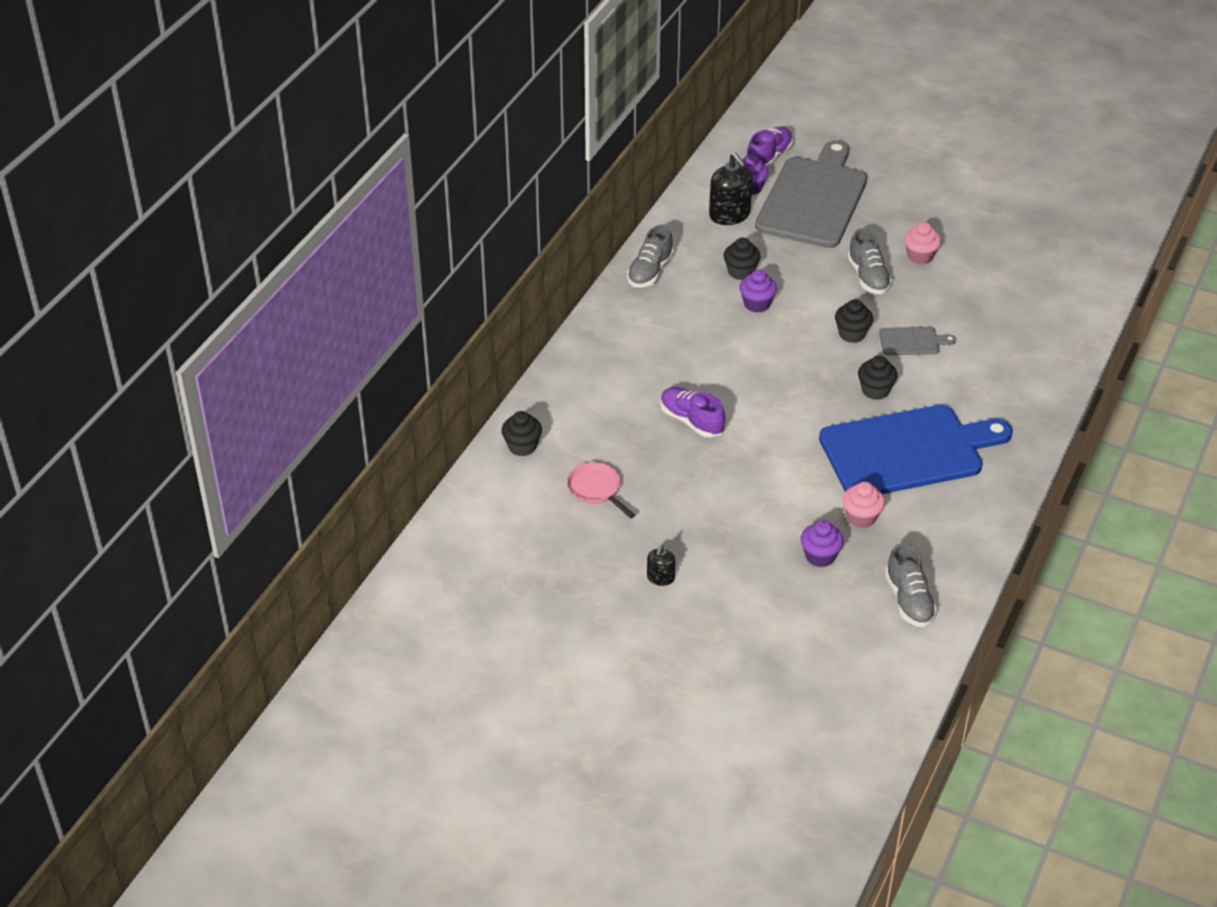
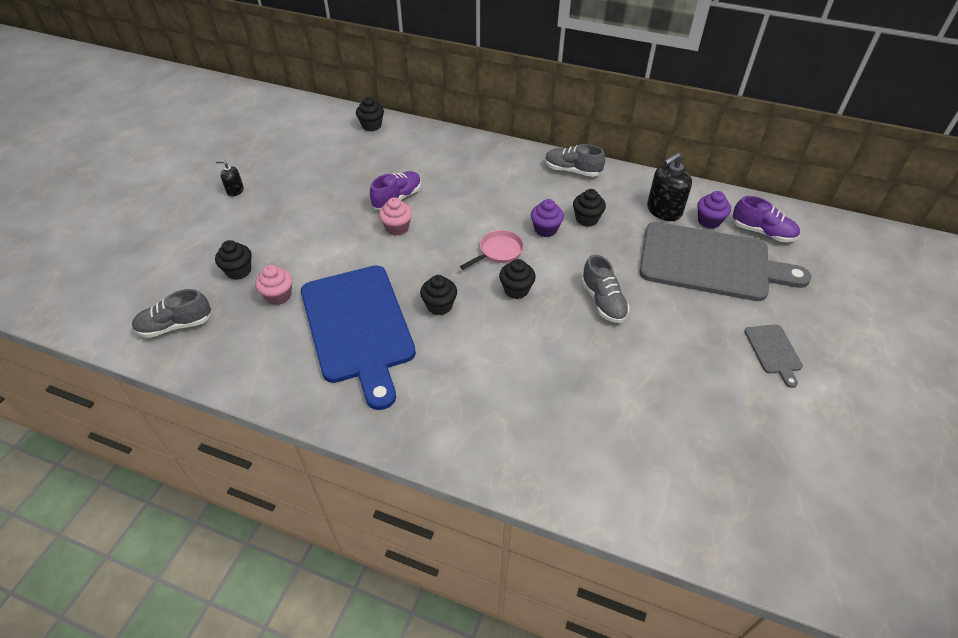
camera: 85 degrees right, 5 degrees up
pink pan [567,462,635,519] -> pink pan moved to [460,230,524,270]
purple cupcake [801,520,844,567] -> black cupcake [215,240,252,280]
grey shoe [848,229,892,294] -> grey shoe turned 90 degrees counterclockwise [581,254,630,323]
grey cutting board [879,327,956,355] -> grey cutting board moved to [744,324,803,388]
pink cupcake [904,222,941,264] -> pink cupcake moved to [379,197,412,235]

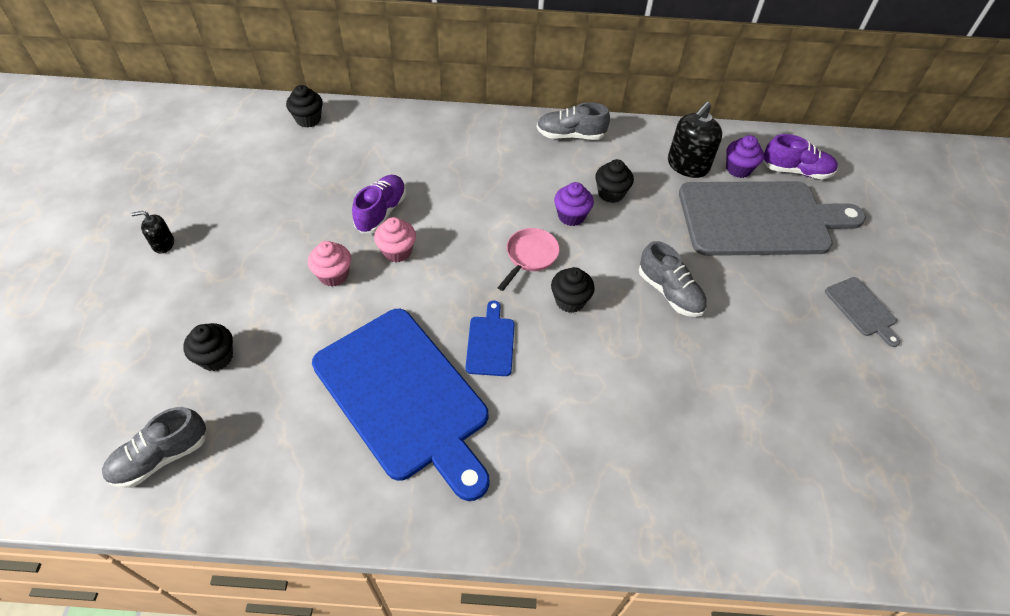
camera: 20 degrees left, 5 degrees up
pink cupcake [255,265,293,305] -> pink cupcake moved to [308,241,351,287]
black cupcake [420,275,457,315] -> blue cutting board [465,301,515,376]

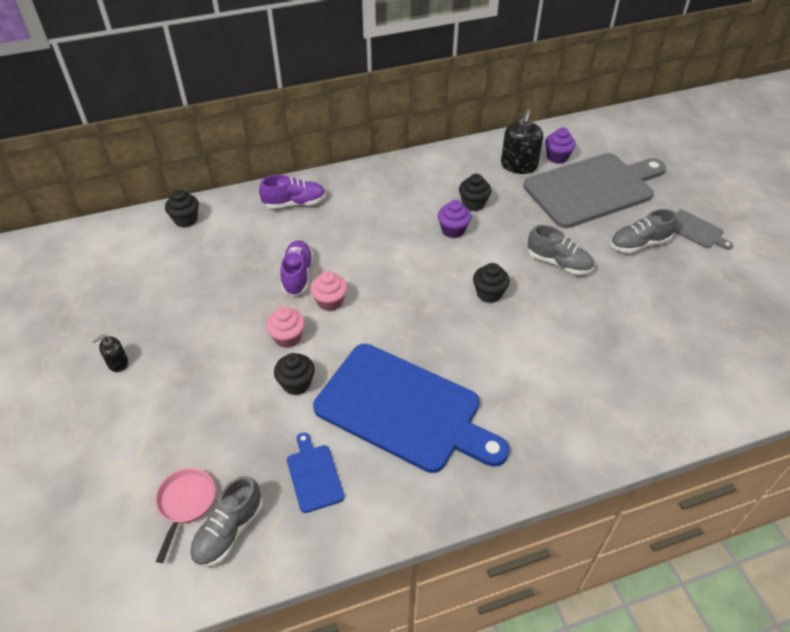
camera: 20 degrees left, 5 degrees down
black cupcake [183,323,233,371] -> black cupcake moved to [274,353,315,395]
blue cutting board [465,301,515,376] -> blue cutting board moved to [287,433,344,513]
pink pan [497,228,560,291] -> pink pan moved to [155,468,216,563]
grey shoe [537,102,610,140] -> grey shoe moved to [610,209,677,253]
purple shoe [763,134,838,179] -> purple shoe moved to [259,175,326,209]

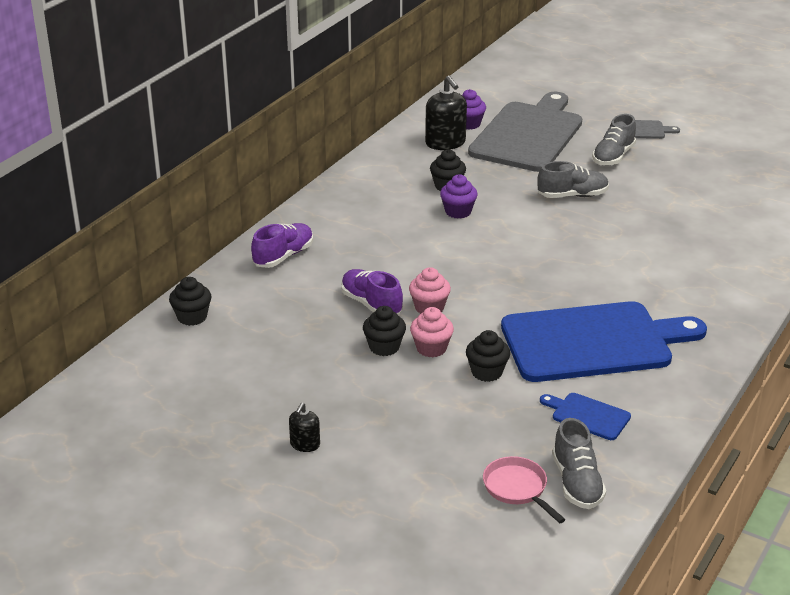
camera: 40 degrees left, 15 degrees down
black cupcake [473,263,510,303] -> black cupcake moved to [363,306,406,356]

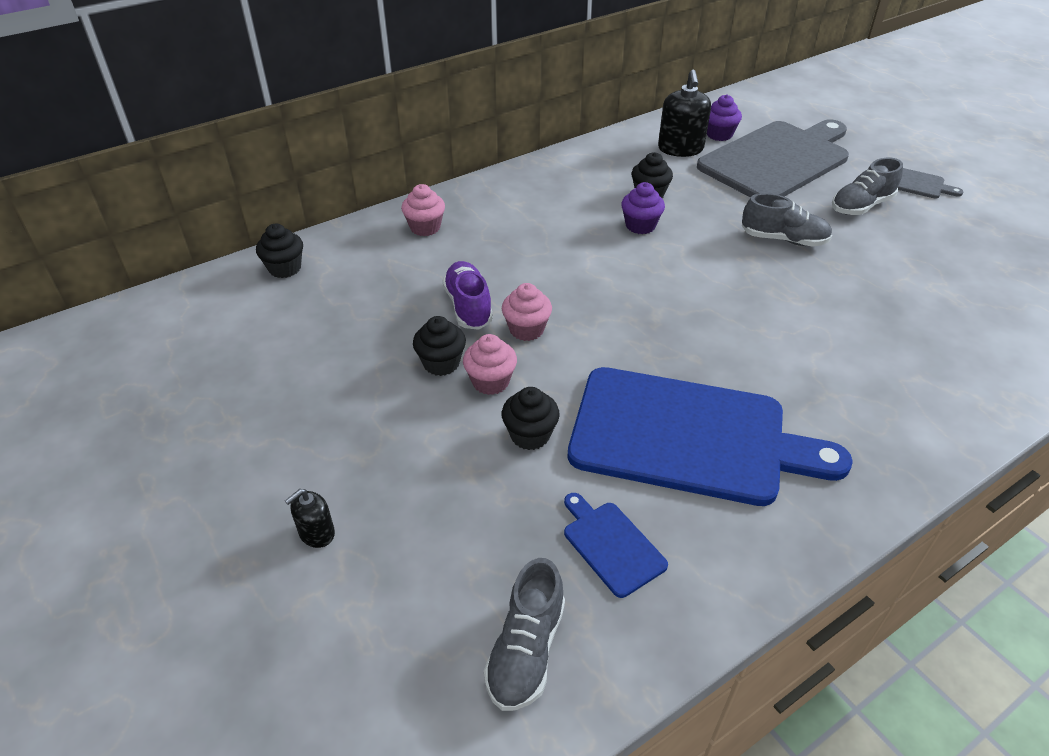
camera: 25 degrees right, 10 degrees up
purple shoe [251,223,313,268] -> pink cupcake [401,184,445,236]
black soap dispenser [289,403,320,452] -> black soap dispenser moved to [285,489,335,548]
pink pan [483,456,566,523] -> none

